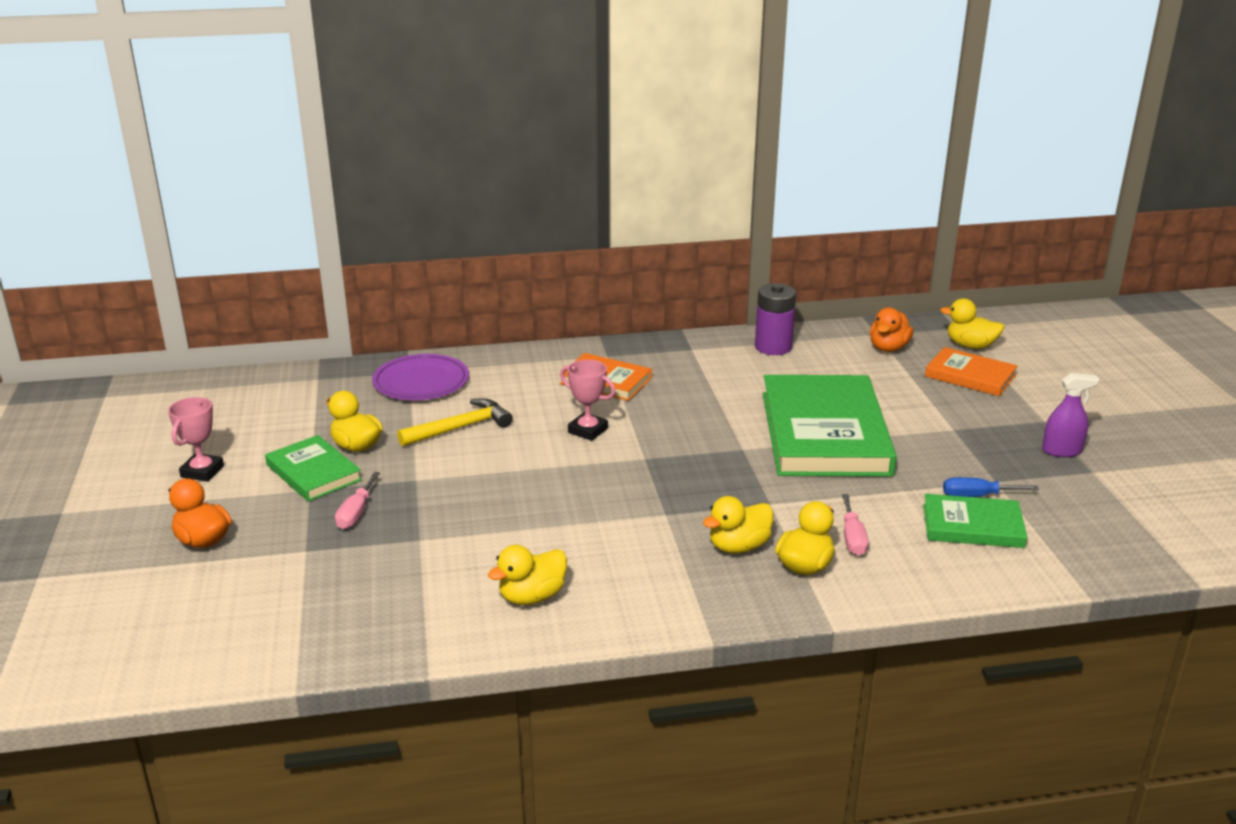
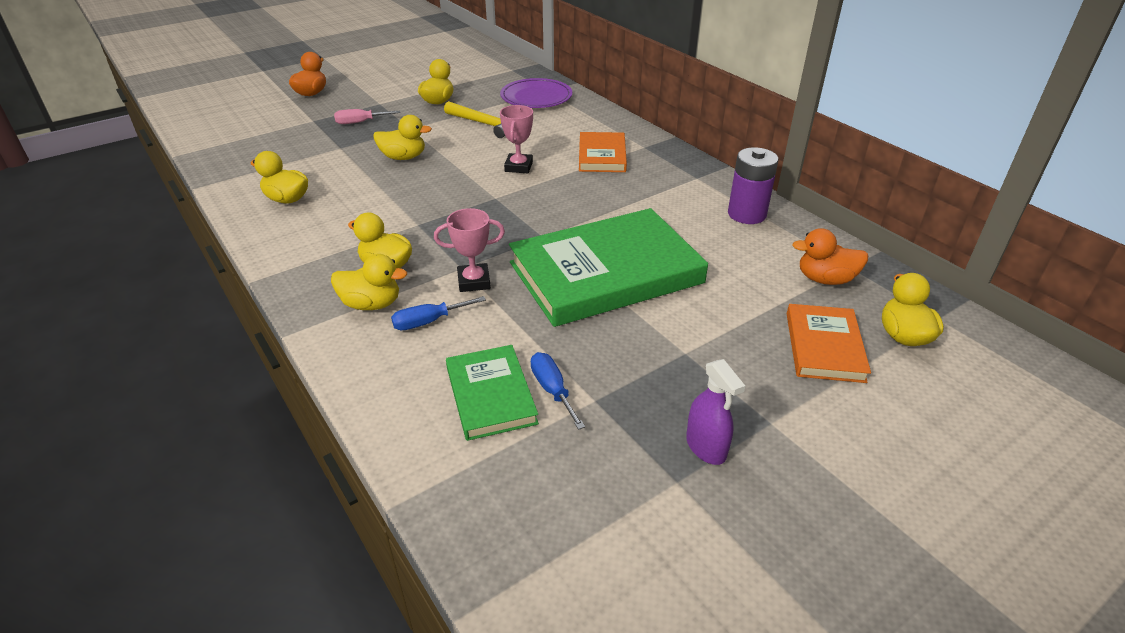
camera: 65 degrees right, 10 degrees up
pink trophy [168,397,224,482] -> pink trophy moved to [434,208,505,292]
green book [265,435,362,502] -> none
pink screwdriver [842,494,868,556] -> blue screwdriver [391,296,486,330]
none -> yellow duck [373,115,432,160]

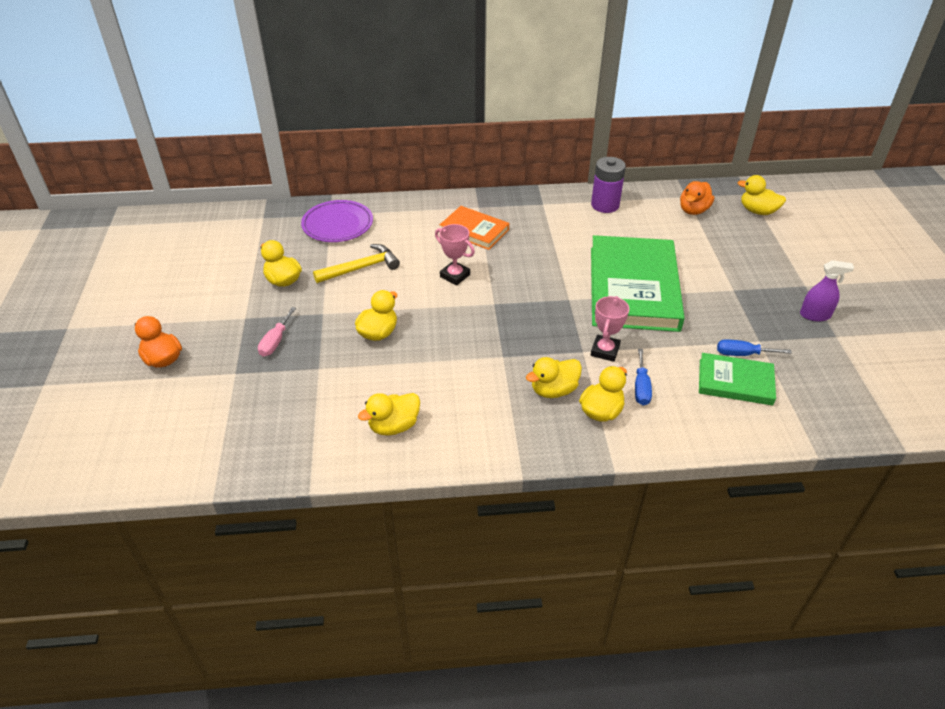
camera: 60 degrees left, 5 degrees up
orange book [787,304,871,383] -> none

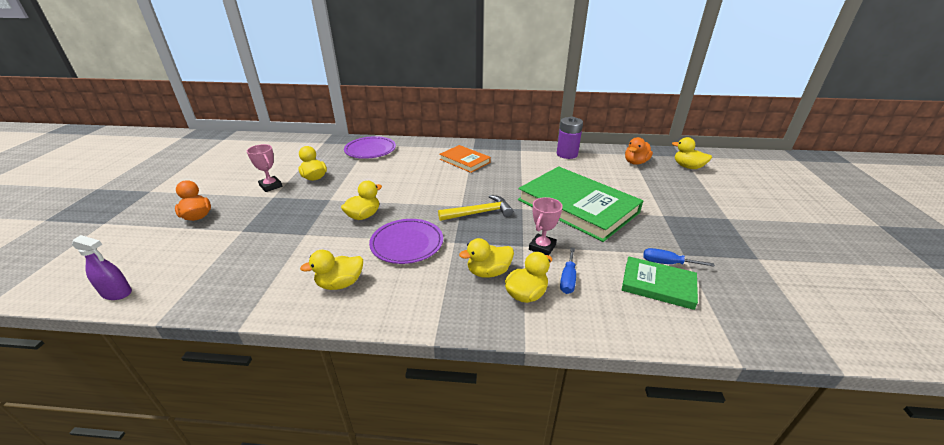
camera: 10 degrees right, 10 degrees down
pink screwdriver [258,307,296,357] -> none
yellow hammer [313,244,400,283] -> yellow hammer moved to [438,195,513,221]
pink trophy [435,224,475,285] -> pink trophy moved to [247,144,282,192]
green book [591,235,685,332] -> green book turned 60 degrees counterclockwise [518,166,643,242]
purple spray bottle [800,260,854,321] -> purple spray bottle moved to [72,235,132,300]
none -> purple plate [369,219,443,264]

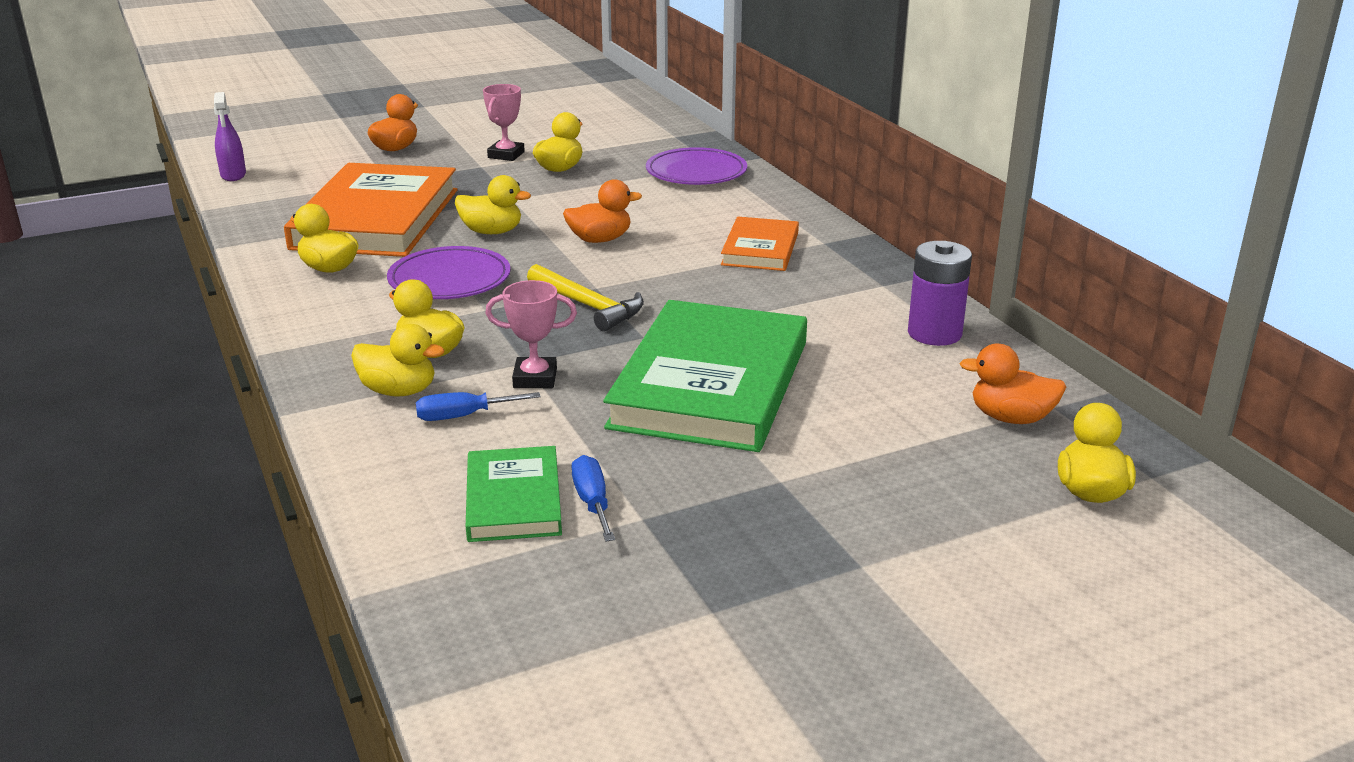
camera: 60 degrees right, 5 degrees down
none -> orange book [284,163,457,257]
none -> orange duck [563,179,642,243]

